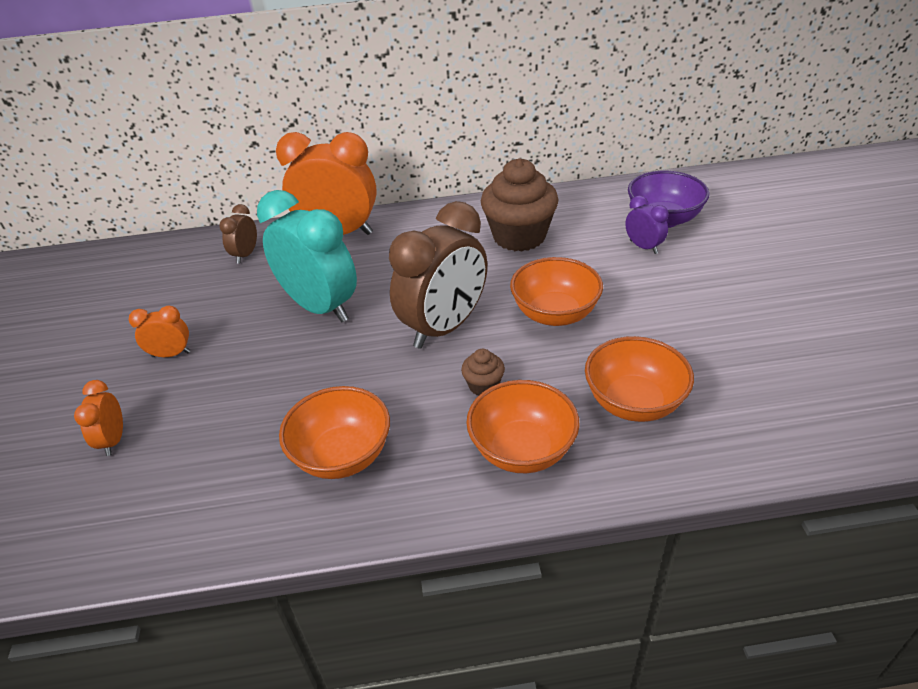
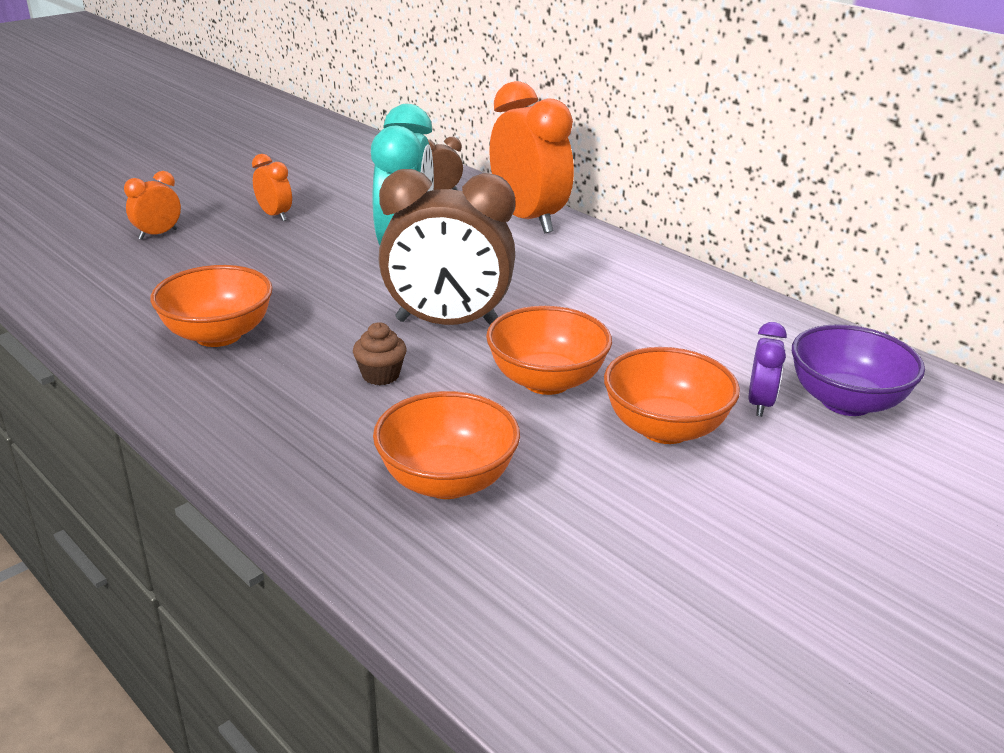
camera: 50 degrees right, 10 degrees down
orange bowl [466,380,580,473] -> orange bowl moved to [604,347,740,444]
brown cupcake [481,158,558,252] -> none

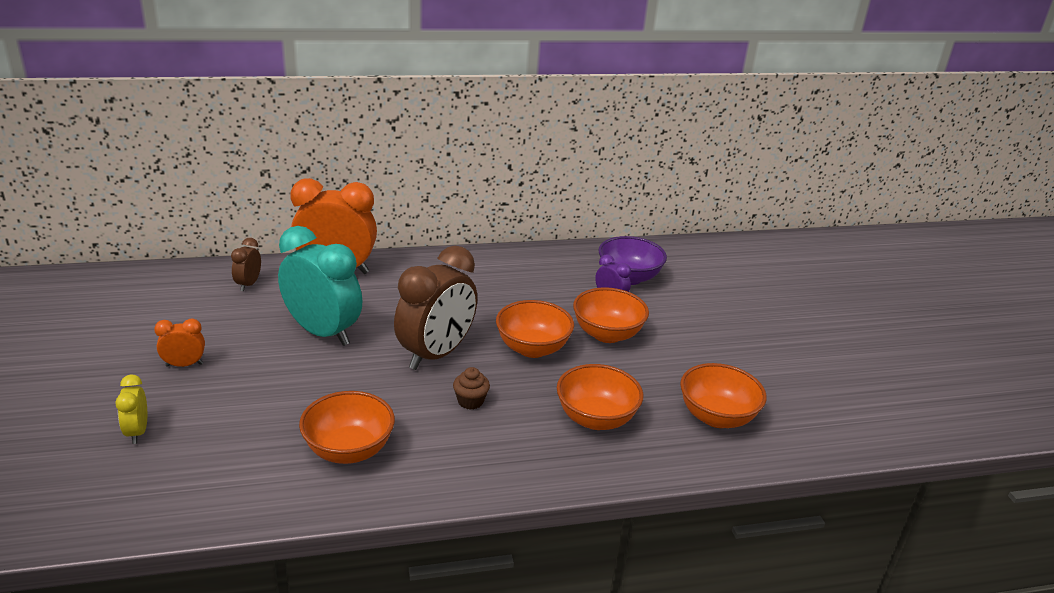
camera: 60 degrees left, 0 degrees up
orange clock [124,171,181,240] -> yellow clock [115,374,147,444]
none -> orange bowl [680,363,767,428]

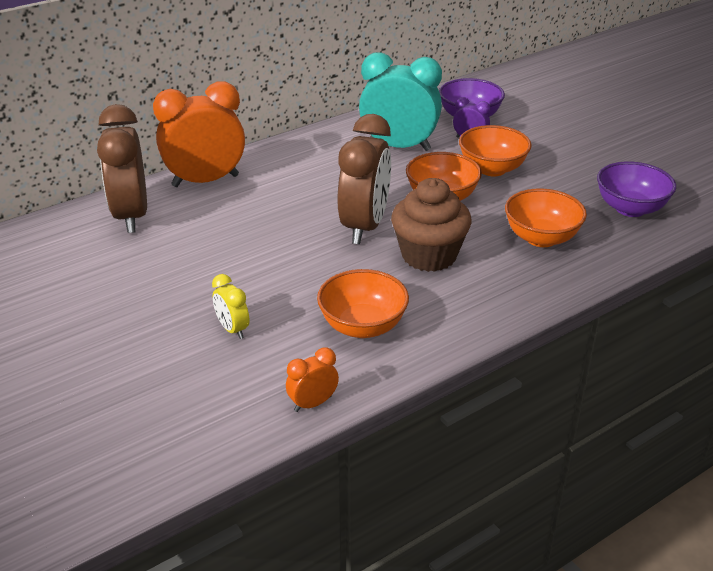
camera: 20 degrees left, 5 degrees up
yellow clock [115,374,147,444] -> yellow clock moved to [212,274,249,339]
orange clock [154,319,205,367] -> orange clock moved to [286,348,339,412]
brown clock [231,238,261,291] -> brown clock [97,104,147,233], size x2.17
turquoise clock [278,226,362,346] -> turquoise clock moved to [359,52,442,151]
brown cupcake [453,367,490,410] -> brown cupcake [391,178,472,272], size x2.22
orange bowl [680,363,767,428] -> purple bowl [597,161,676,217]

